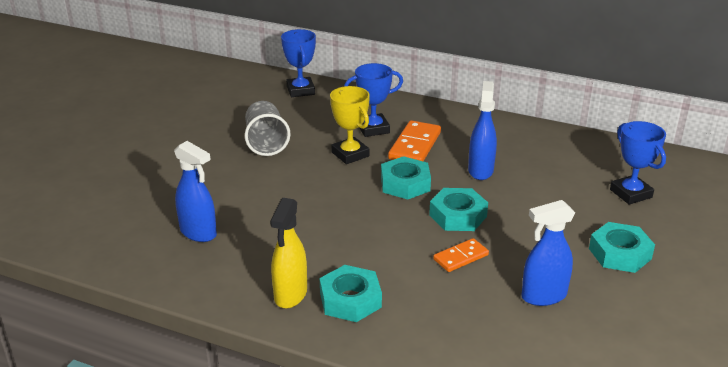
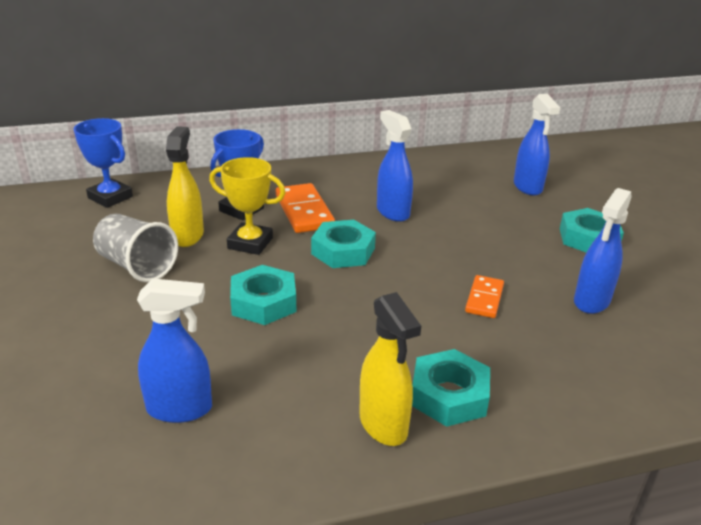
camera: 40 degrees left, 0 degrees up
turquoise nut [429,188,488,231] -> turquoise nut moved to [230,265,297,325]
blue trophy [610,121,666,205] -> blue spray bottle [514,94,560,195]
none -> yellow spray bottle [166,126,204,247]

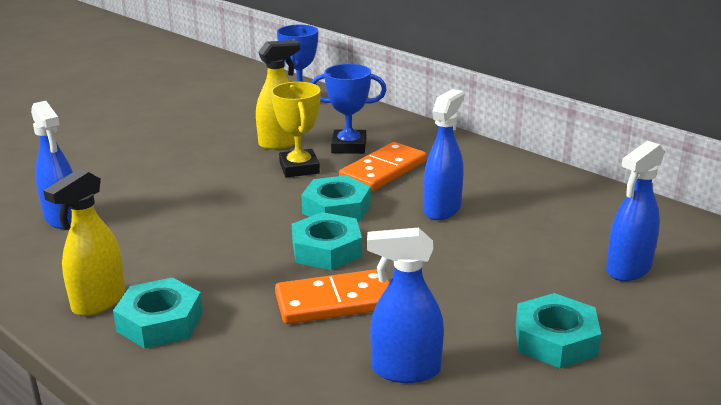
camera: 60 degrees right, 5 degrees down
grey cup [93,214,178,282] -> none
turquoise nut [230,265,297,325] -> turquoise nut moved to [292,212,362,270]
orange domino [465,275,504,318] -> orange domino [275,269,390,324], size x1.63

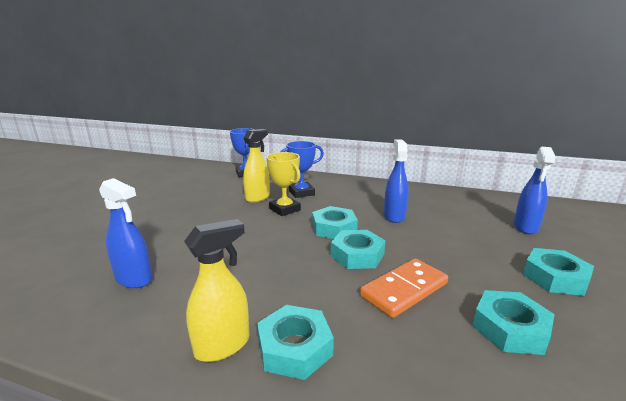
camera: 25 degrees left, 5 degrees down
yellow spray bottle [43,169,125,316] -> yellow spray bottle turned 135 degrees counterclockwise [184,219,249,362]
orange domino [339,142,426,192] -> none
blue spray bottle [367,228,444,383] -> turquoise nut [472,290,555,355]

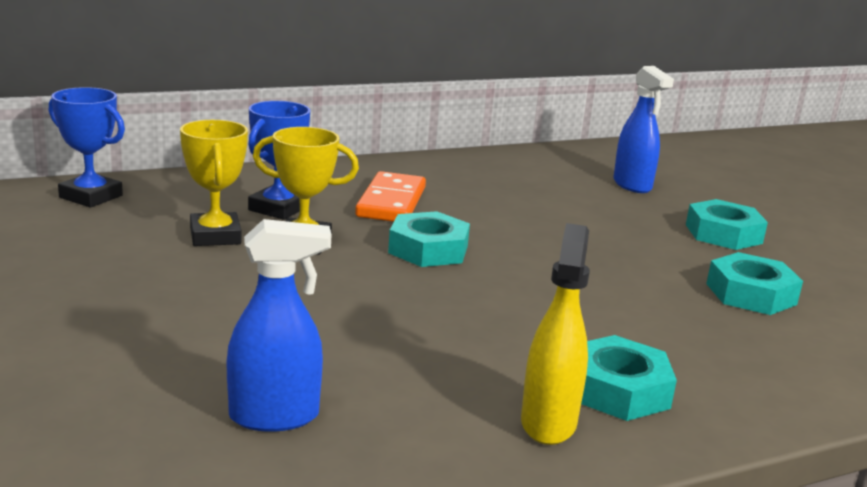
camera: 45 degrees left, 0 degrees up
yellow spray bottle [243,129,270,203] -> yellow trophy [180,120,248,246]
turquoise nut [331,230,385,269] -> none
orange domino [360,259,448,318] -> orange domino moved to [355,171,426,222]
blue spray bottle [384,139,409,223] -> none

